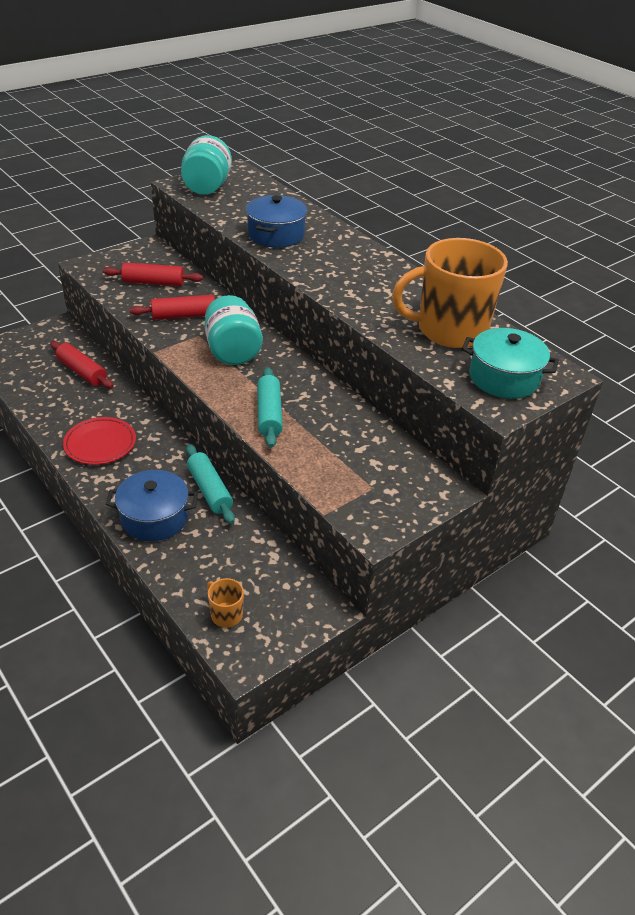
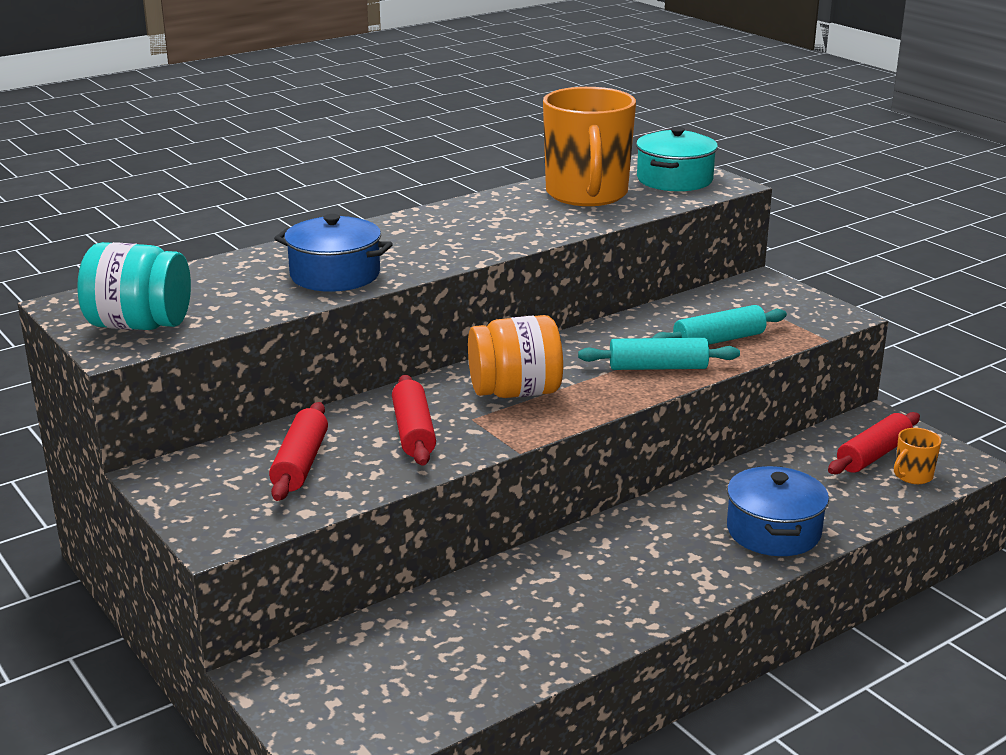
camera: 85 degrees left, 15 degrees down
red rolling pin [50,341,114,389] -> red rolling pin moved to [828,412,920,474]
red plate [63,417,136,465] -> none
turquoise rolling pin [186,444,235,524] -> turquoise rolling pin moved to [652,305,787,345]
turquoise jar [204,295,263,365] -> orange jar [468,315,563,398]

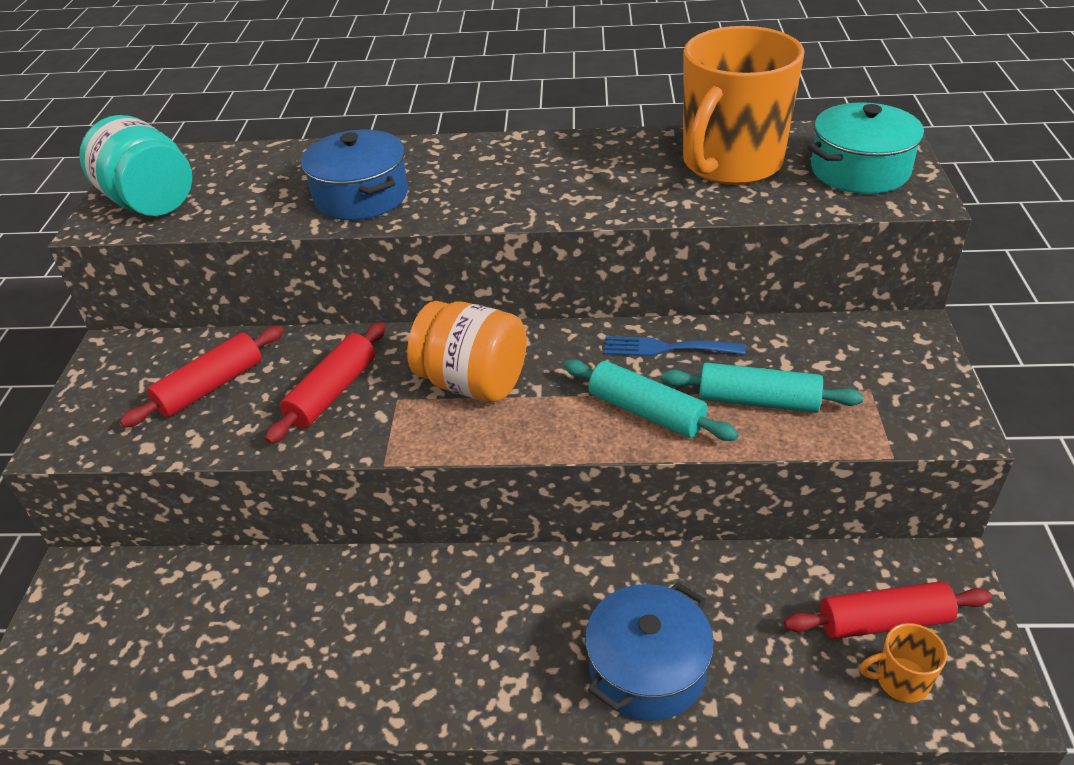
camera: 40 degrees right, 15 degrees up
none -> blue fork [604,336,746,357]

